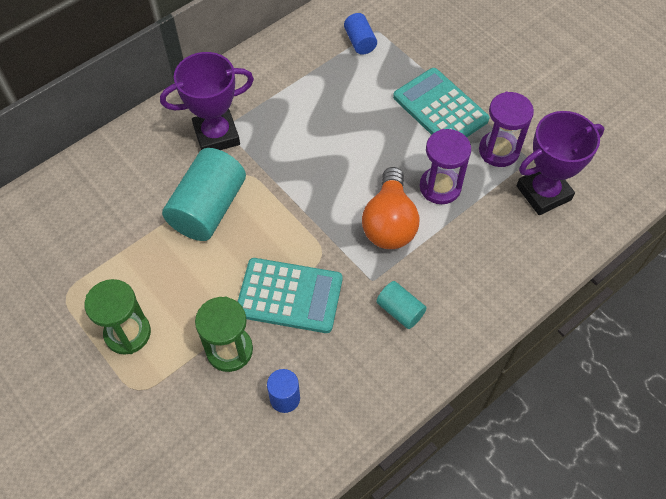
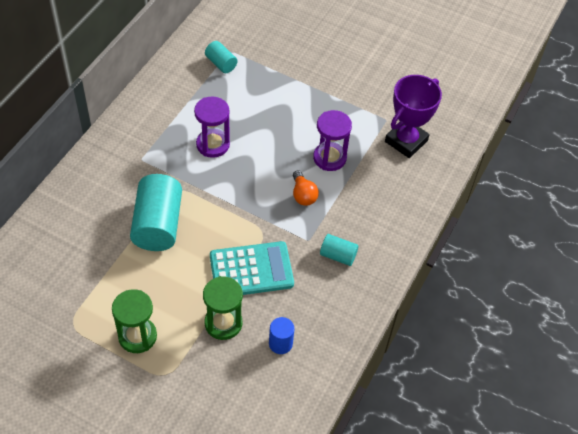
camera: 25 degrees left, 5 degrees down
purple trophy [160,52,254,150] -> none
blue cylinder [344,13,377,55] -> turquoise cylinder [205,41,237,73]
orange light bulb [362,167,419,249] -> orange light bulb [293,170,319,206], size x0.57
turquoise calculator [393,68,490,137] -> none
purple hourglass [479,92,534,167] -> purple hourglass moved to [194,96,230,158]

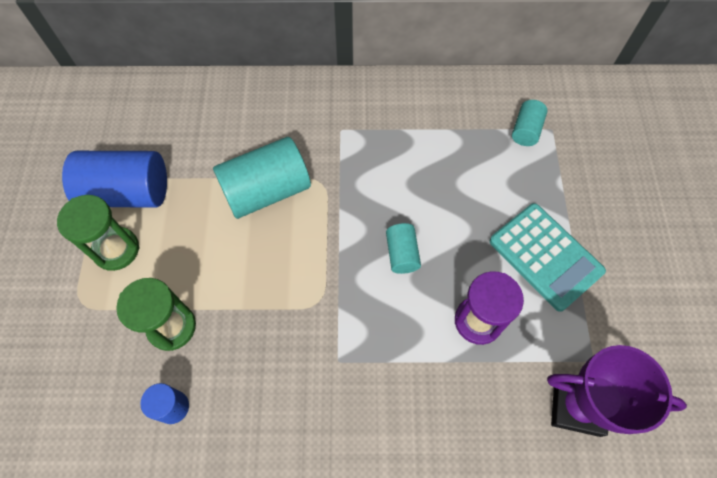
camera: 65 degrees right, 10 degrees up
purple hourglass [194,96,230,158] -> none
turquoise calculator [210,241,294,295] -> turquoise calculator moved to [490,203,606,312]
orange light bulb [293,170,319,206] -> none
turquoise cylinder [320,234,358,266] -> turquoise cylinder moved to [386,223,421,274]
none -> blue cylinder [62,151,167,207]

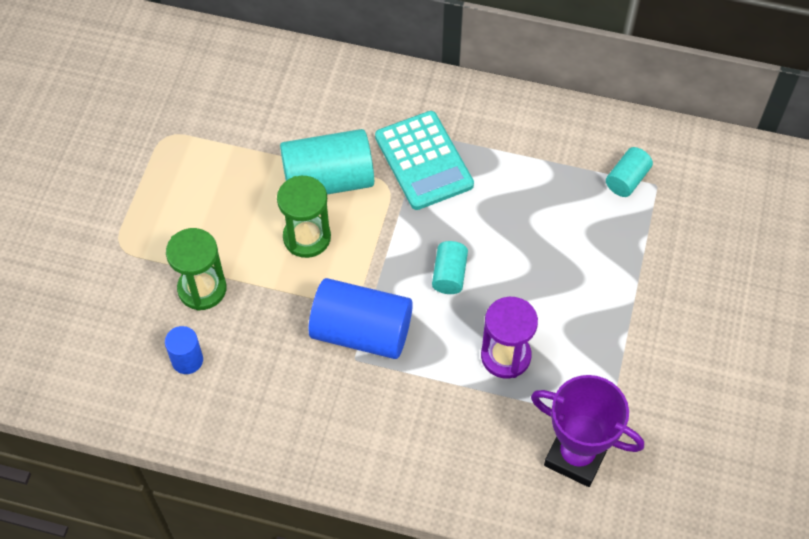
camera: 15 degrees right, 5 degrees down
green hourglass [57,195,139,271] -> green hourglass moved to [277,176,331,258]
blue cylinder [62,151,167,207] -> blue cylinder moved to [309,278,413,359]
turquoise calculator [490,203,606,312] -> turquoise calculator moved to [375,111,474,210]

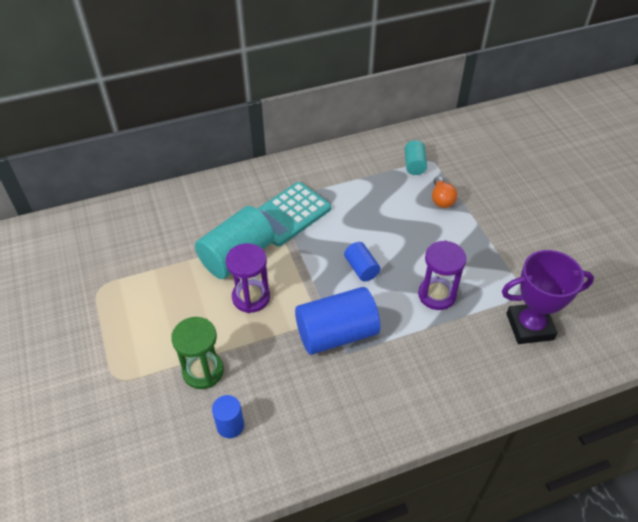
camera: 35 degrees left, 10 degrees down
green hourglass [277,176,331,258] -> purple hourglass [226,243,270,313]
turquoise calculator [375,111,474,210] -> turquoise calculator turned 105 degrees clockwise [257,182,331,247]
turquoise cylinder [432,241,468,294] -> blue cylinder [344,242,380,282]
none -> orange light bulb [432,176,457,208]

